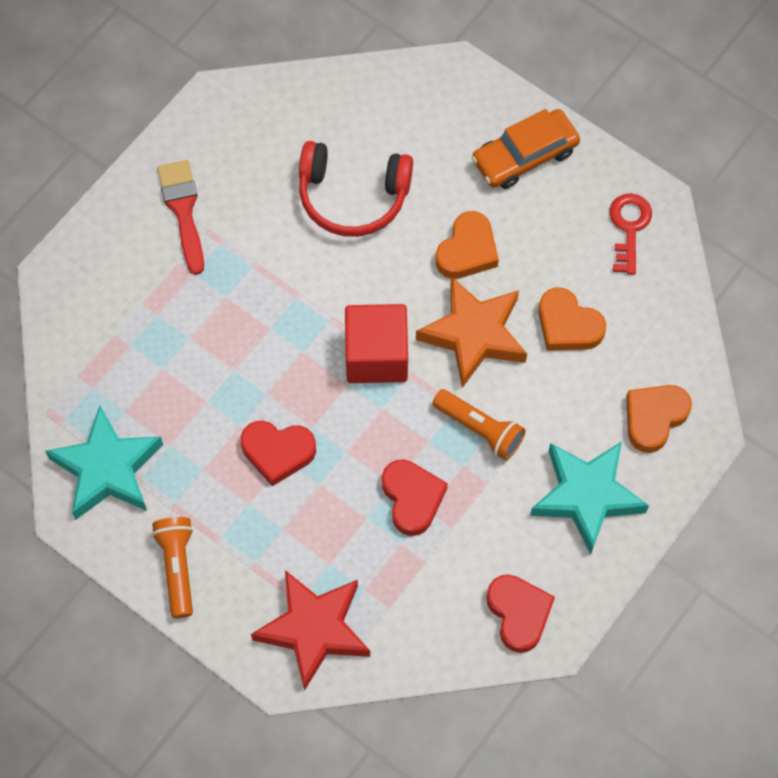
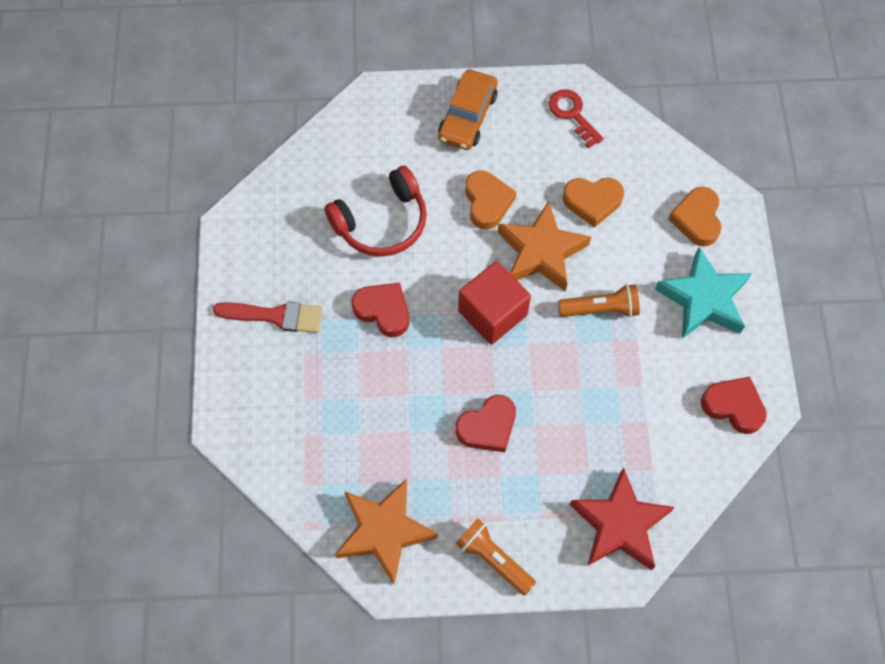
camera: 40 degrees left, 0 degrees up
turquoise star [45,406,163,520] -> orange star [335,479,438,584]
red brush [157,160,204,275] -> red brush turned 150 degrees clockwise [213,301,323,333]
red heart [382,460,448,536] -> red heart moved to [352,283,409,337]

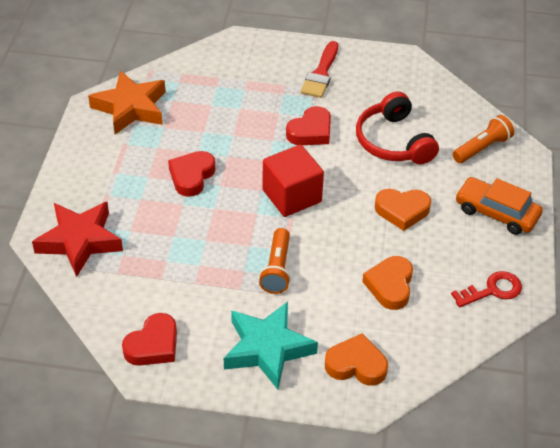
camera: 100 degrees right, 20 degrees down
orange flashlight [455,518,536,596] -> orange flashlight moved to [452,115,514,163]
red heart [456,395,516,452] -> red heart turned 45 degrees clockwise [168,151,215,197]
orange star [498,201,591,292] -> none

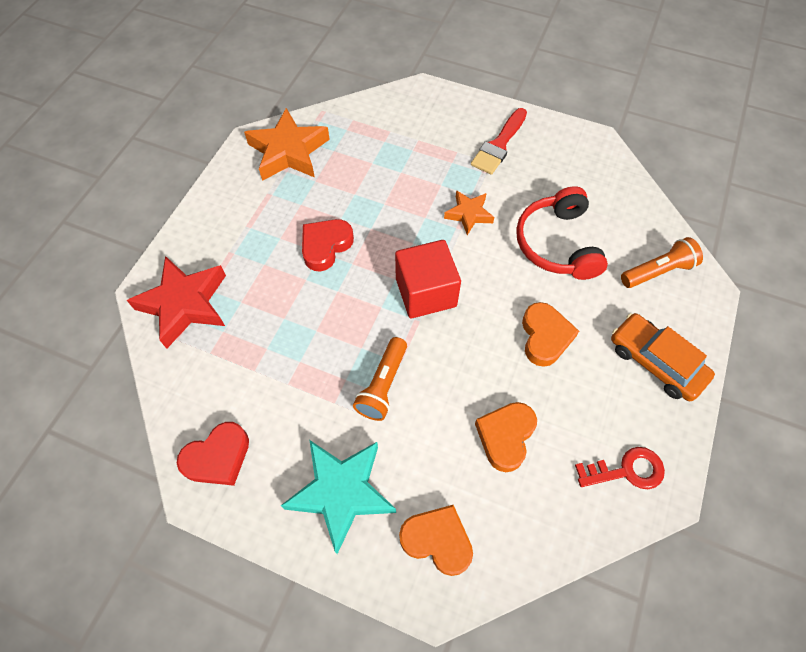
camera: 15 degrees right, 15 degrees up
red heart [286,106,331,145] -> orange star [444,190,494,235]
orange heart [375,189,431,231] -> orange heart turned 105 degrees counterclockwise [522,302,579,367]

